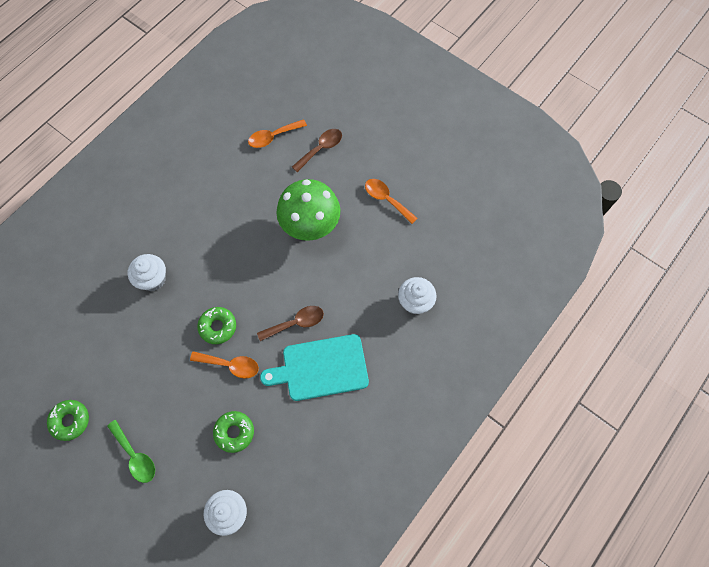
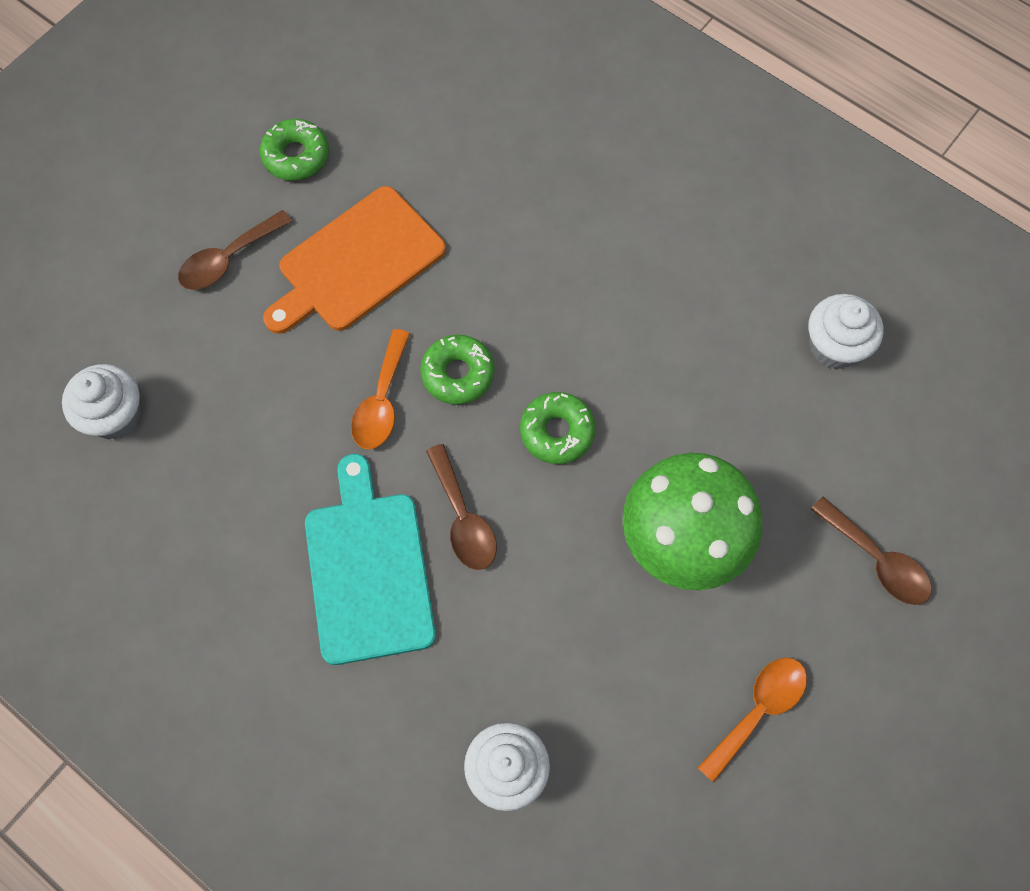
camera: 90 degrees right, 0 degrees up
green spoon [107,420,155,483] -> brown spoon [178,210,292,290]
white cupcake [128,254,166,291] -> white cupcake moved to [808,294,883,369]
green donut [213,411,254,453] -> green donut moved to [520,392,596,464]
orange spoon [248,119,307,148] -> none
none -> orange cutting board [263,186,446,334]

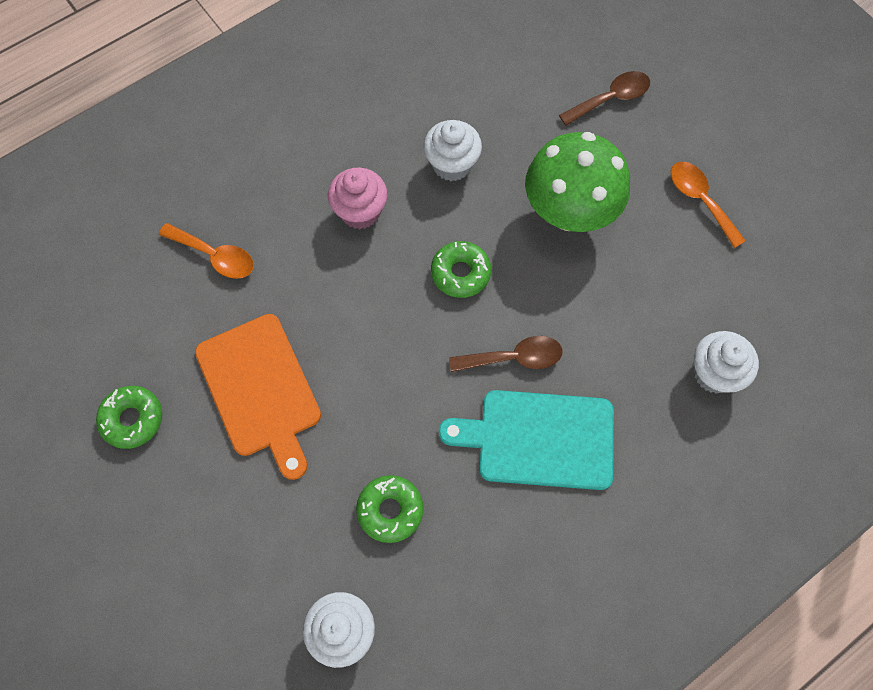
camera: 75 degrees left, 0 degrees up
brown spoon [178,210,292,290] -> none
orange spoon [351,329,410,449] -> orange spoon moved to [159,223,254,279]
green donut [420,335,495,405] -> green donut moved to [356,475,423,543]
white cupcake [808,294,883,369] -> white cupcake moved to [424,120,482,181]
none -> pink cupcake [328,168,388,229]

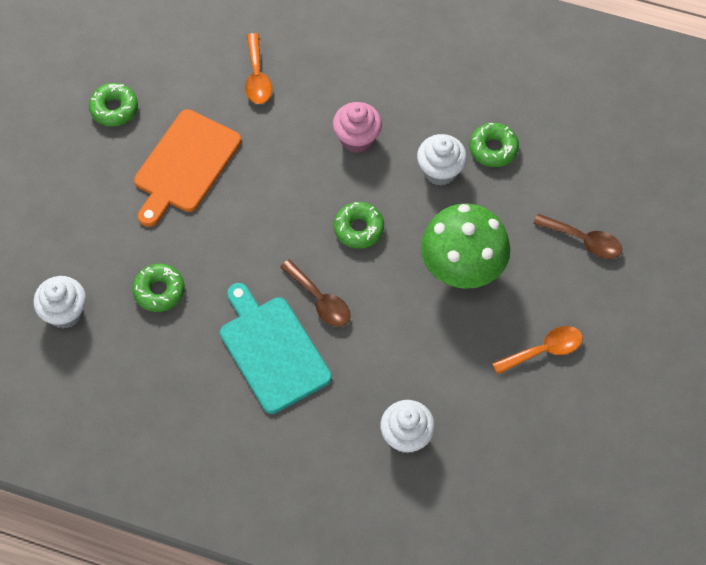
camera: 55 degrees right, 5 degrees down
orange spoon [671,162,746,248] -> orange spoon turned 45 degrees clockwise [492,326,583,375]
none -> green donut [469,123,519,167]

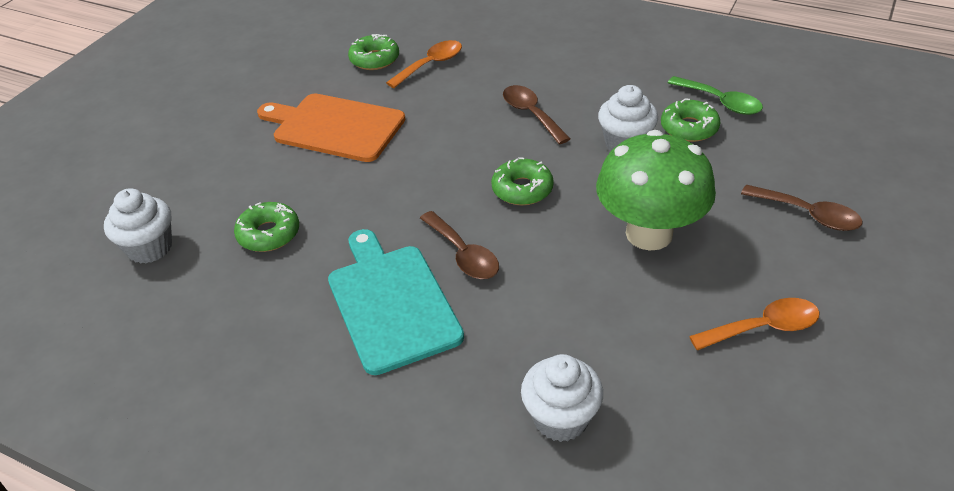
camera: 10 degrees right, 20 degrees down
green donut [89,83,138,127] -> green donut moved to [348,34,399,70]
orange cutting board [134,109,241,227] -> orange cutting board turned 75 degrees clockwise [257,93,405,162]
orange spoon [245,33,272,104] -> orange spoon turned 135 degrees counterclockwise [386,40,462,88]
pink cupcake [333,102,382,153] -> brown spoon [503,85,570,144]
none -> green spoon [668,76,763,115]

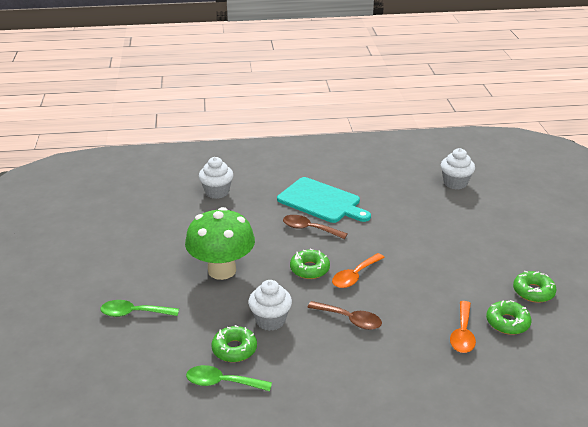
camera: 145 degrees right, 10 degrees down
green donut [234,202,299,252] -> green donut moved to [513,271,556,303]
orange cutting board [257,93,405,162] -> none
orange spoon [689,298,820,351] -> orange spoon moved to [332,253,385,288]
brown spoon [741,185,863,231] -> green spoon [100,300,179,317]

